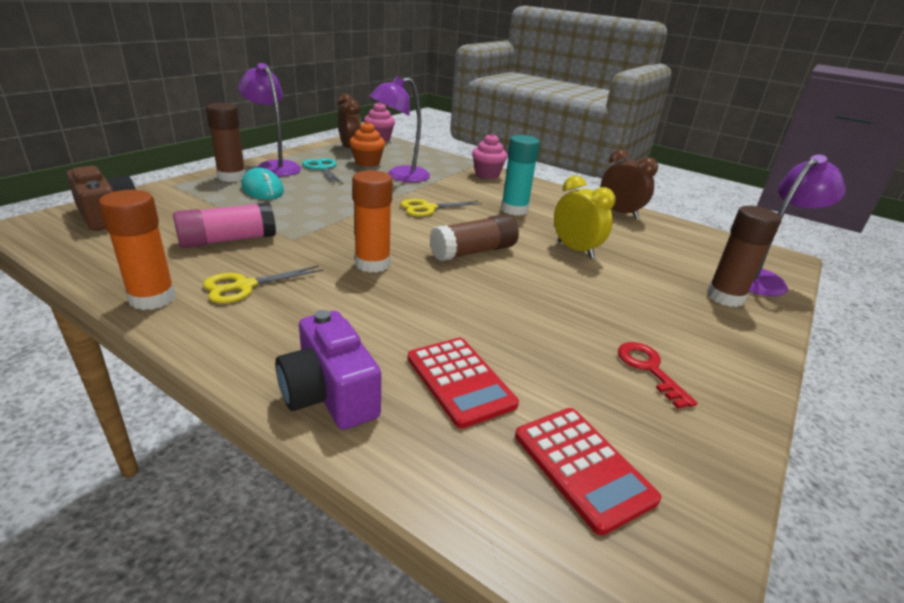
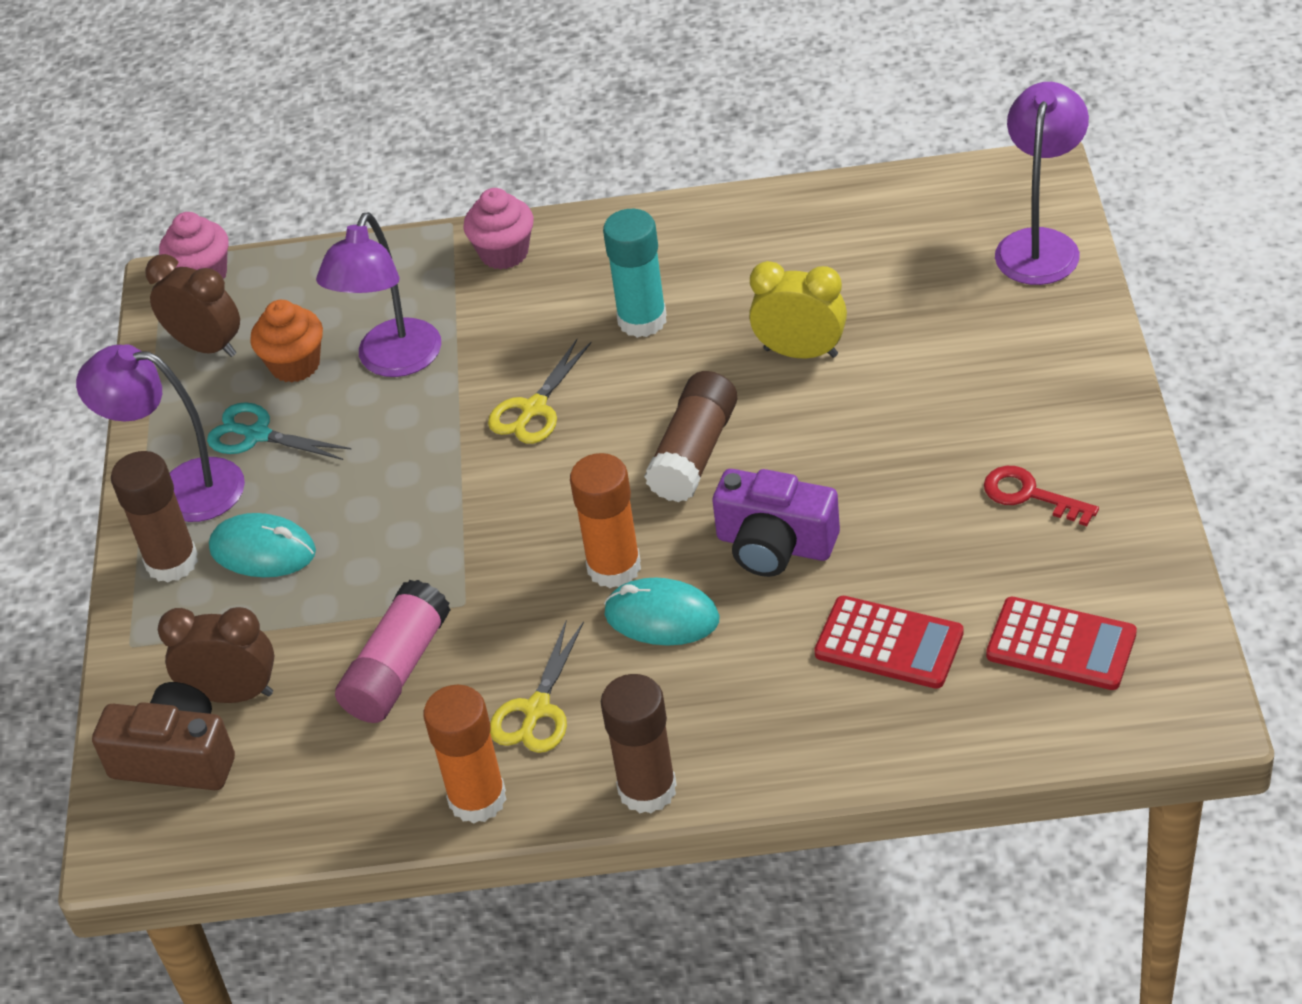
camera: 30 degrees left, 15 degrees up
purple camera [275,310,381,430] -> purple camera moved to [713,469,840,577]
brown clock [601,149,658,219] -> brown clock moved to [158,607,274,703]
brown glue stick [707,206,781,307] -> brown glue stick moved to [601,674,677,813]
none -> turquoise mouse [604,578,719,645]

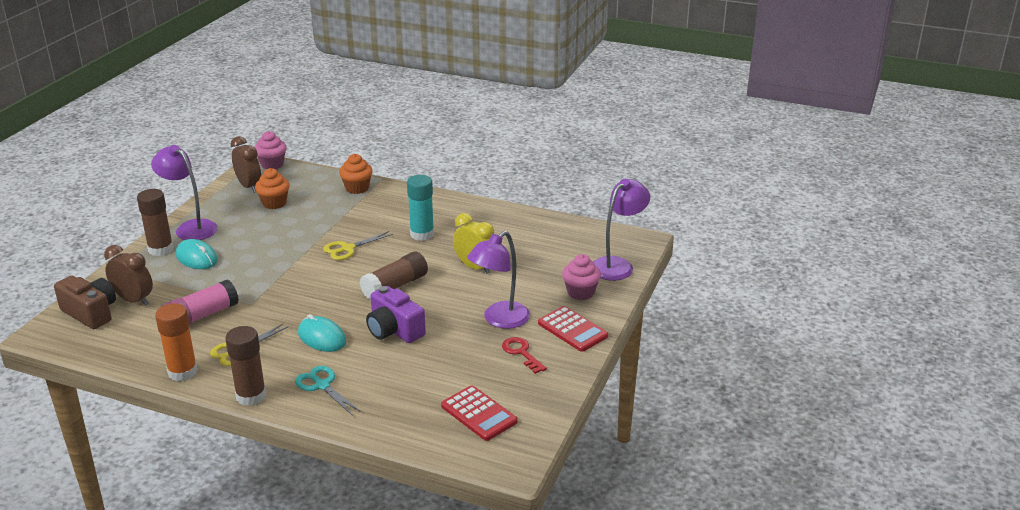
camera: 20 degrees right, 15 degrees down
turquoise scissors [207,402,351,460] -> turquoise scissors moved to [295,366,361,415]
purple lamp [316,212,441,377] -> purple lamp moved to [467,231,530,329]
pink cupcake [463,188,534,270] -> pink cupcake moved to [562,254,601,300]
orange glue stick [570,453,641,588] -> none
red calculator [814,596,964,689] -> red calculator moved to [538,306,608,352]
none -> orange cupcake [339,154,373,194]

